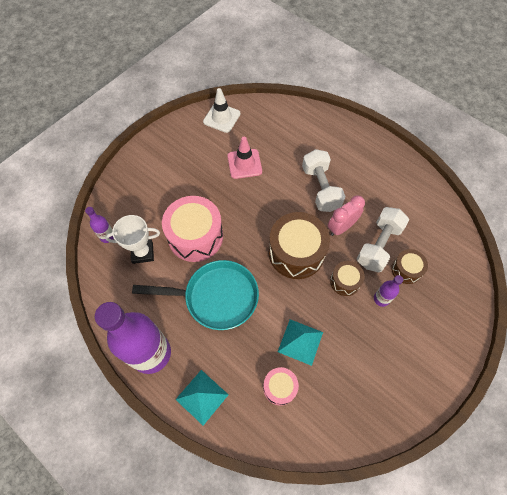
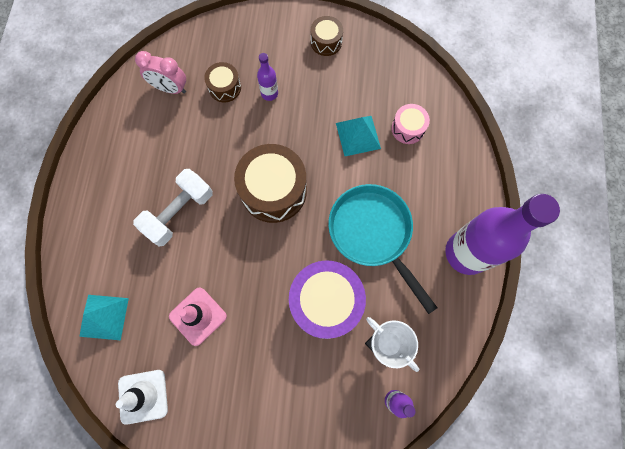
camera: 125 degrees left, 10 degrees up
pink drum [162,196,223,262] -> purple drum [289,260,366,339]
turquoise pyramid [175,370,229,426] -> turquoise pyramid moved to [79,295,129,340]
pink clock [328,195,365,236] -> pink clock moved to [135,51,186,94]
brown drum [330,261,365,296] -> brown drum moved to [311,16,343,56]
white dumbbell [356,207,409,273] -> none

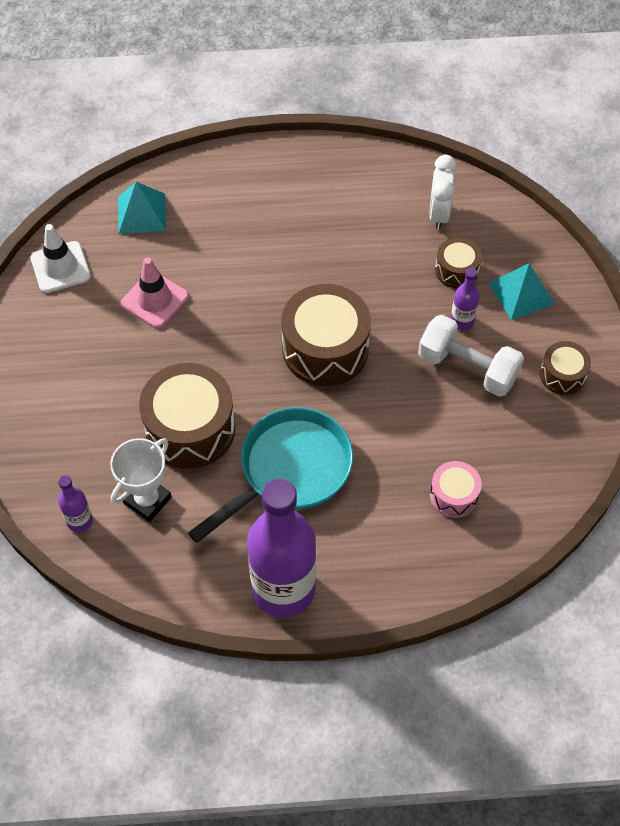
camera: 80 degrees right, 15 degrees down
white dumbbell [133,169,213,247] -> white dumbbell moved to [418,315,524,397]
pink clock [135,51,186,94] -> white clock [429,155,456,230]
purple drum [289,260,366,339] -> brown drum [139,363,235,469]
turquoise pyramid [336,116,381,156] -> turquoise pyramid moved to [489,263,555,320]

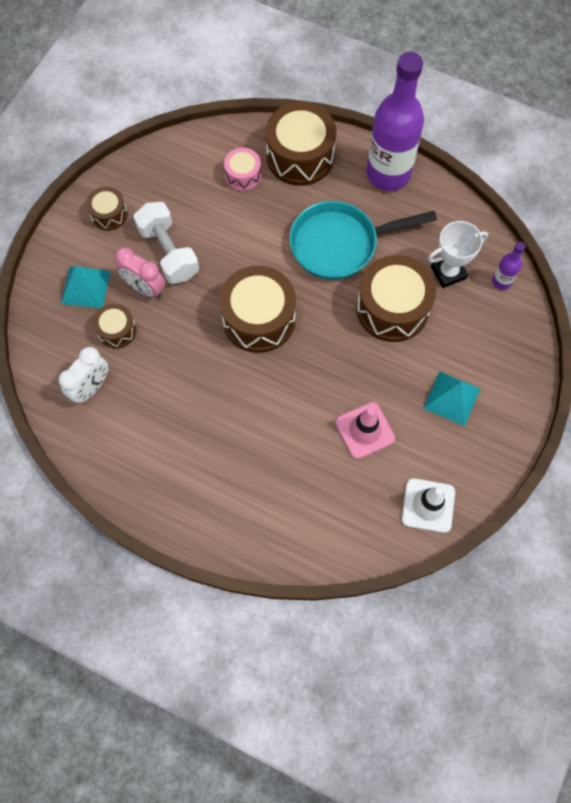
camera: 150 degrees left, 10 degrees up
turquoise pyramid [118,182,166,234] -> turquoise pyramid moved to [423,371,481,426]
purple bottle [451,268,480,330] -> pink clock [115,248,165,298]
none -> brown drum [266,102,336,186]

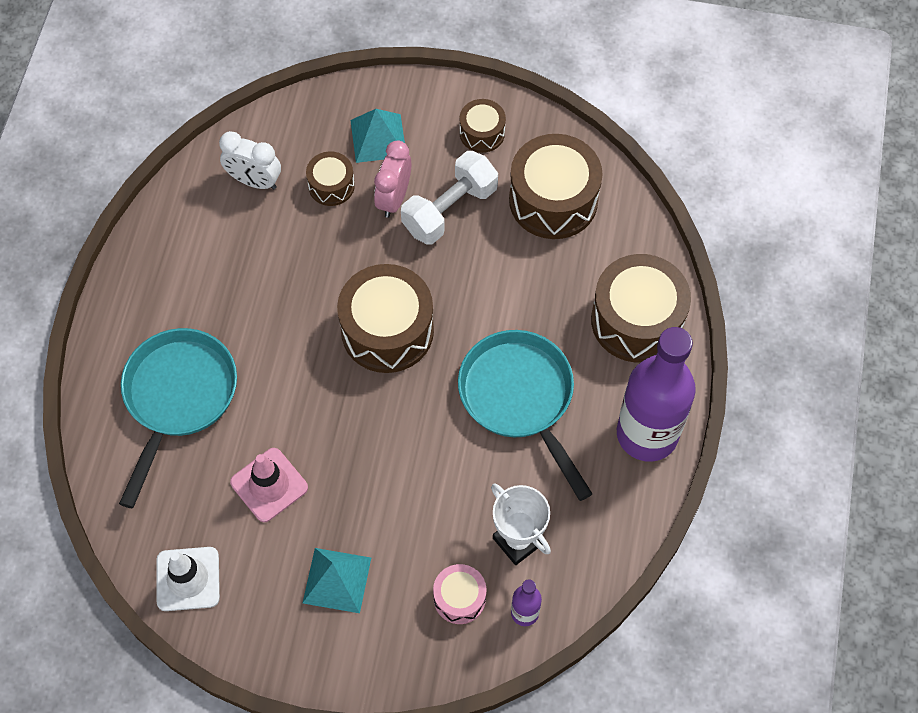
camera: 75 degrees right, 5 degrees down
pink drum [224,148,261,191] -> pink drum moved to [433,564,486,624]
brown drum [356,255,436,342] -> brown drum moved to [509,134,603,239]
none -> turquoise pan [119,328,237,509]

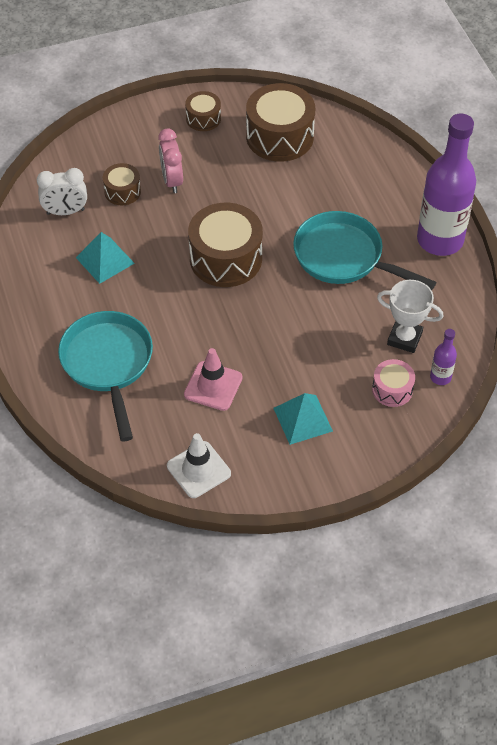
camera: 30 degrees left, 10 degrees down
turquoise pyramid [350,109,405,163] -> turquoise pyramid moved to [76,232,135,284]
white dumbbell [401,151,498,244] -> none
brown drum [591,254,691,363] -> none

